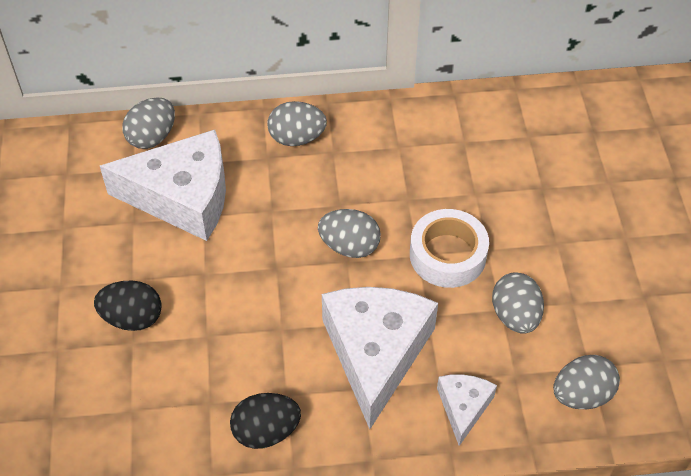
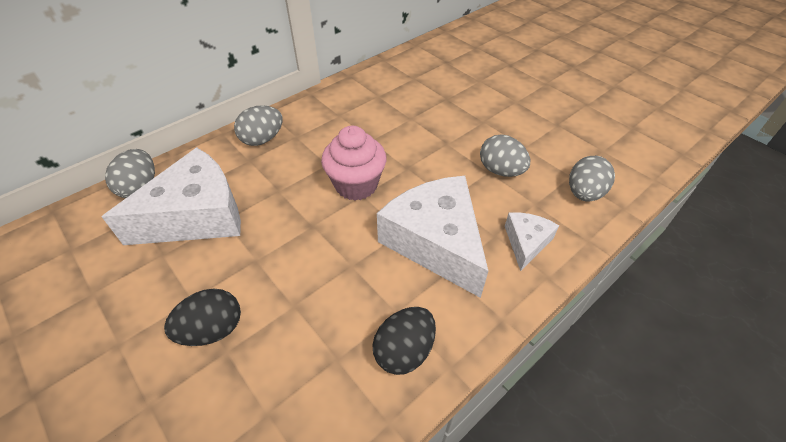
camera: 35 degrees left, 5 degrees down
grey egg [318,209,381,258] -> pink cupcake [321,126,387,200]
white tape [410,209,489,288] -> none
white cheese [437,374,497,446] -> white cheese turned 45 degrees clockwise [505,212,559,271]

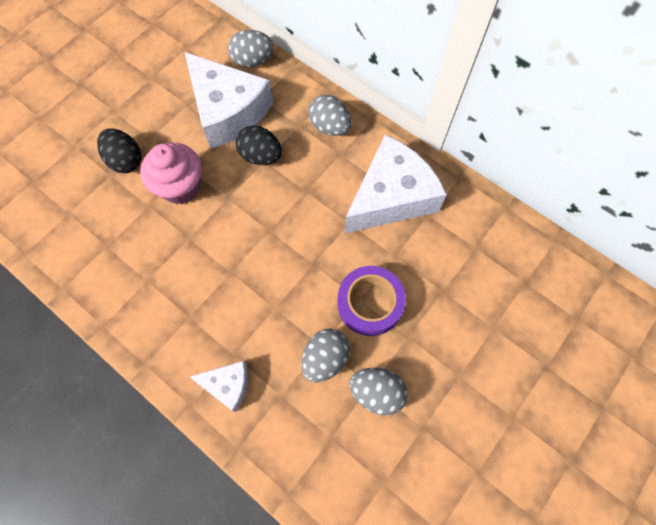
camera: 80 degrees right, 20 degrees up
pink cupcake [321,126,387,200] -> pink cupcake moved to [140,143,202,204]
black egg [373,307,436,375] -> black egg moved to [235,125,282,165]
white cheese [377,176,488,298] -> white cheese moved to [344,135,447,234]
grey egg [569,156,615,202] -> grey egg moved to [349,368,408,416]
none -> purple tape [337,266,406,336]

